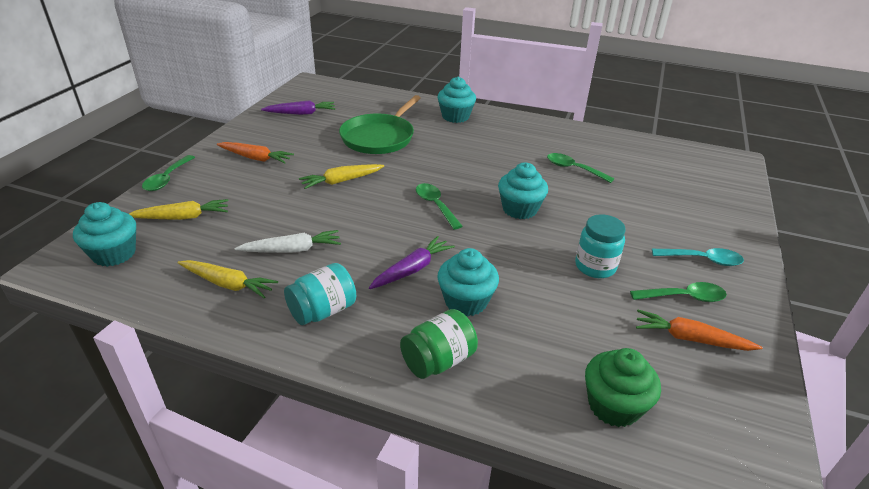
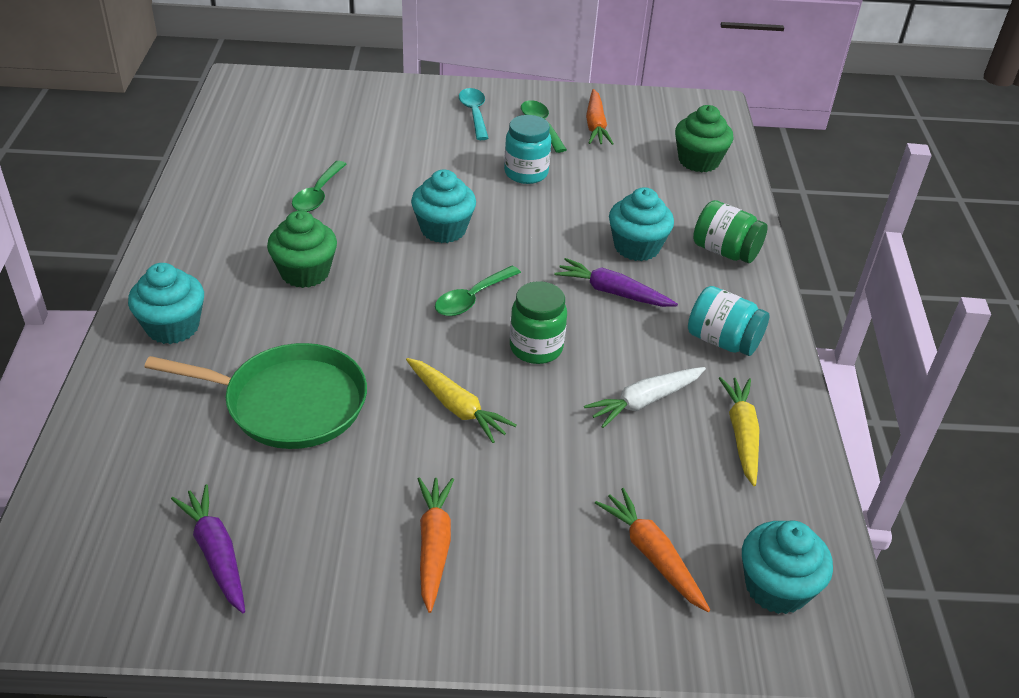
camera: 110 degrees left, 5 degrees up
yellow carrot [129,199,228,220] -> orange carrot [595,488,710,612]
green spoon [142,155,195,191] -> none
white carrot [235,230,341,253] -> white carrot turned 90 degrees counterclockwise [584,367,706,428]
none -> green cupcake [267,211,337,288]
none -> green jar [510,281,567,364]

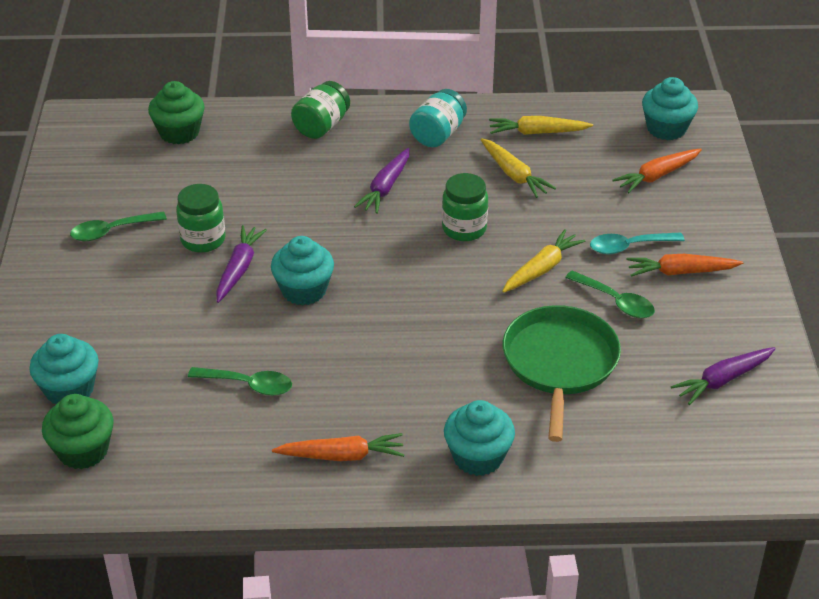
camera: 90 degrees left, 0 degrees up
green cupcake [267,211,337,288] -> green cupcake moved to [42,394,114,469]
green spoon [435,266,521,316] -> green spoon moved to [565,270,655,318]
turquoise spoon [459,88,489,140] -> turquoise spoon moved to [590,232,685,254]
turquoise jar [504,115,551,184] -> green jar [176,184,226,253]
white carrot [584,367,706,428] -> yellow carrot [480,138,556,198]
orange carrot [586,89,614,145] -> orange carrot moved to [272,433,404,461]
turquoise cupcake [609,187,674,261] -> turquoise cupcake moved to [29,334,99,404]
none -> purple carrot [216,225,267,303]

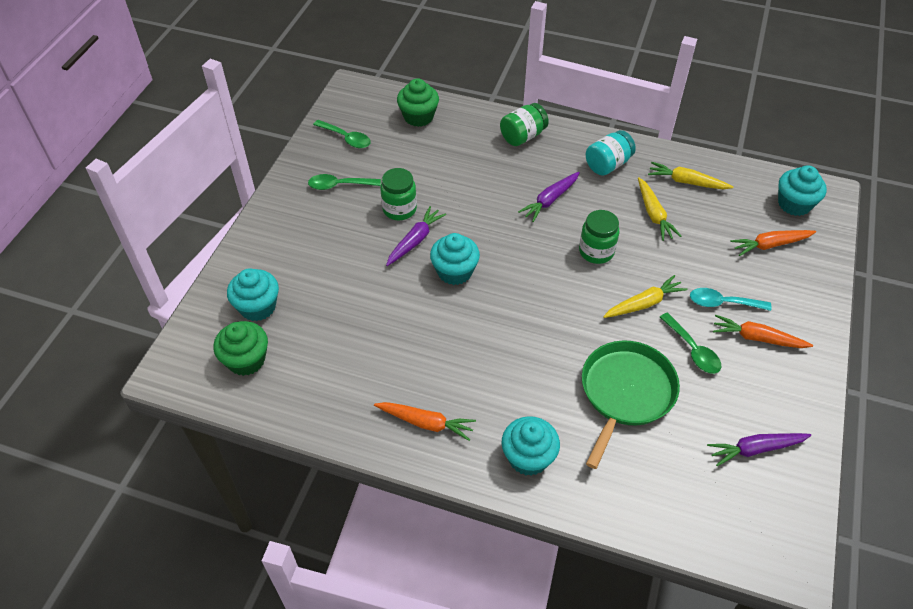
camera: 20 degrees right, 10 degrees up
green spoon [188,367,292,396] -> green spoon moved to [313,120,371,148]

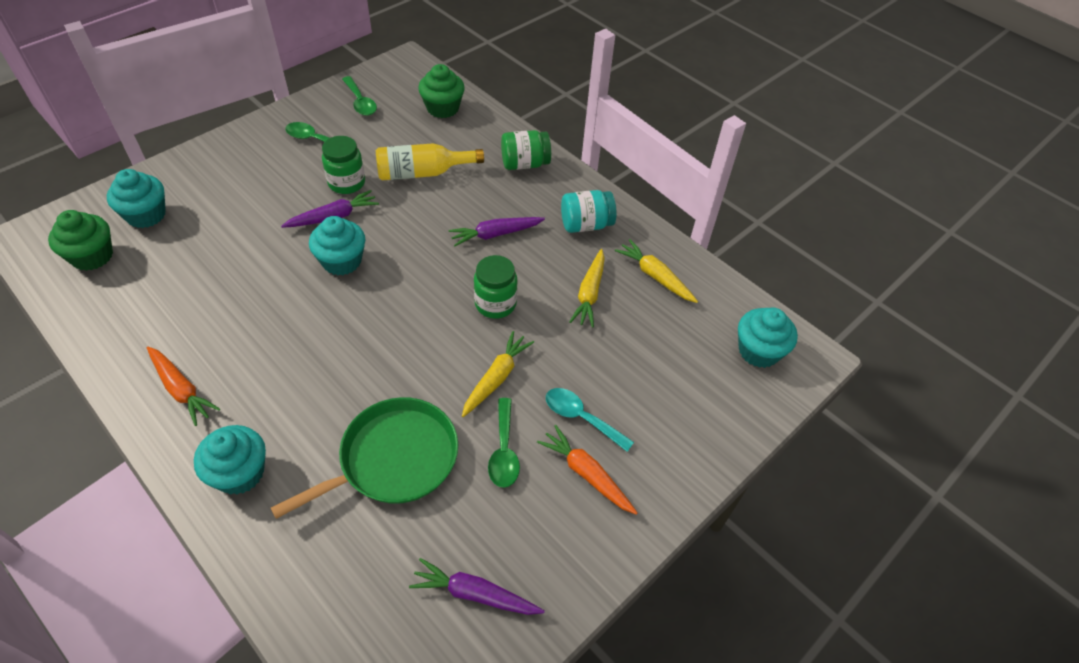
camera: 25 degrees right, 0 degrees up
yellow carrot [603,275,687,318] -> yellow carrot turned 60 degrees counterclockwise [462,331,534,417]
orange carrot [730,230,816,256] -> none
none -> yellow bottle [376,143,484,180]

